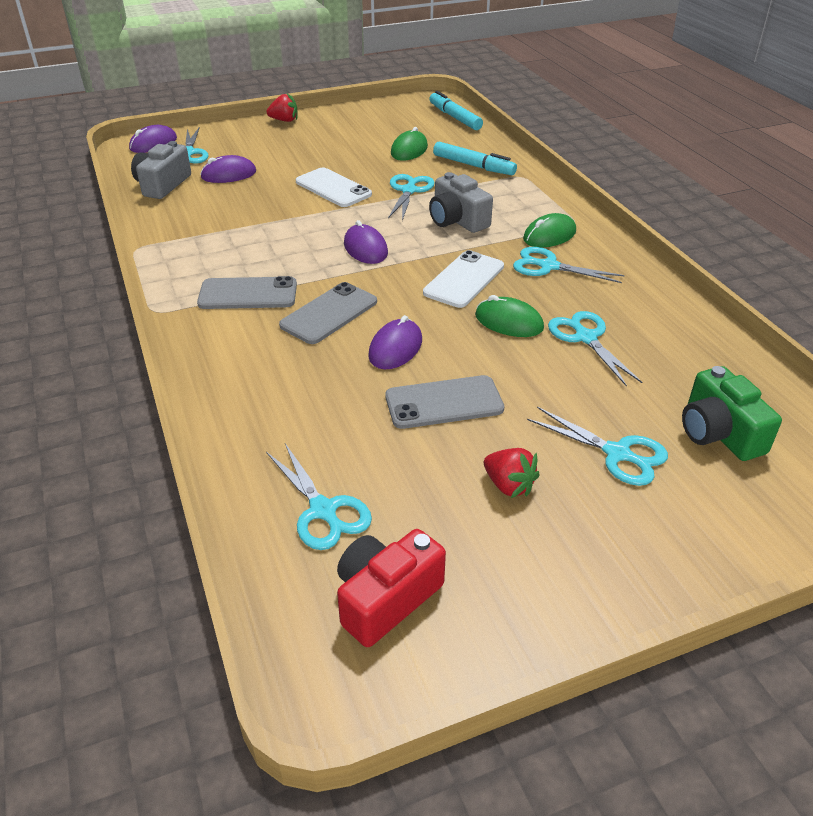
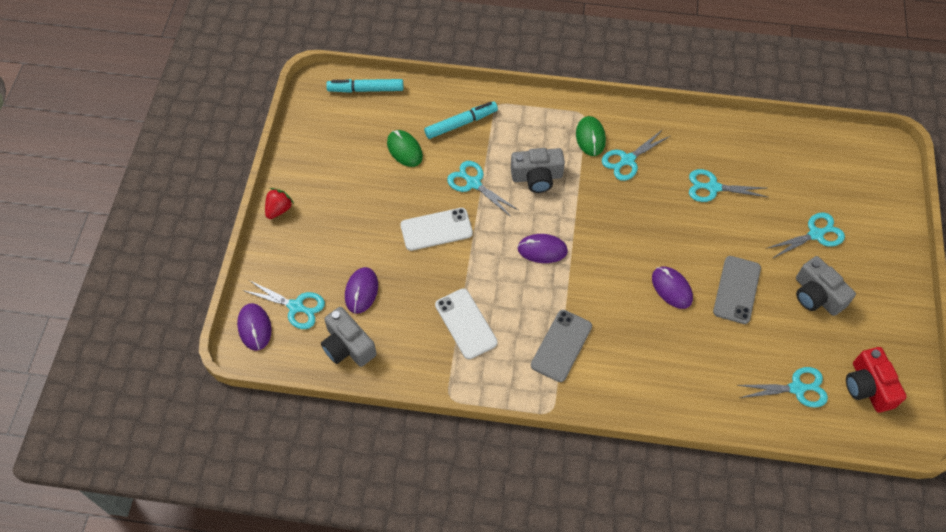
camera: 60 degrees left, 20 degrees up
grey phone [279,282,377,344] -> none
white phone [423,250,504,308] -> white phone moved to [435,288,498,359]
green mouse [475,295,544,337] -> none
red strawberry [484,448,539,498] -> grey camera [796,256,856,316]
green camera [682,366,782,461] -> none

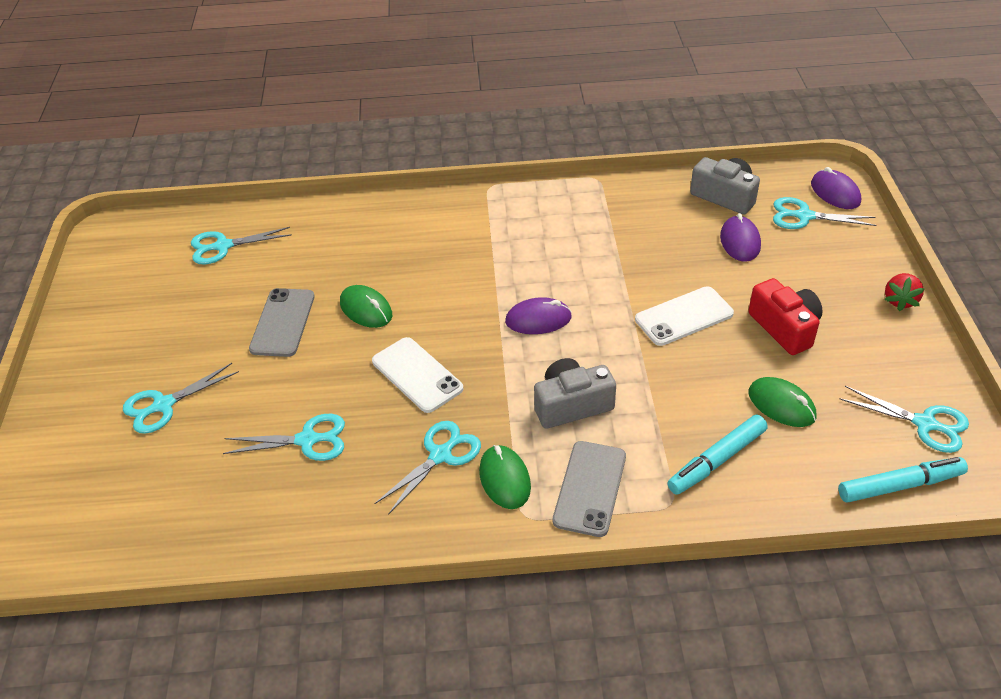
camera: 170 degrees right, 15 degrees down
white phone [435,288,498,359] -> white phone moved to [372,337,464,413]
turquoise scissors [447,161,518,217] -> turquoise scissors moved to [840,386,969,453]
grey phone [531,310,592,382] -> grey phone moved to [553,441,626,537]
purple mouse [652,267,693,309] -> green mouse [340,285,392,328]
grey camera [796,256,856,316] -> none
red camera [846,347,907,413] -> red camera moved to [748,278,823,355]

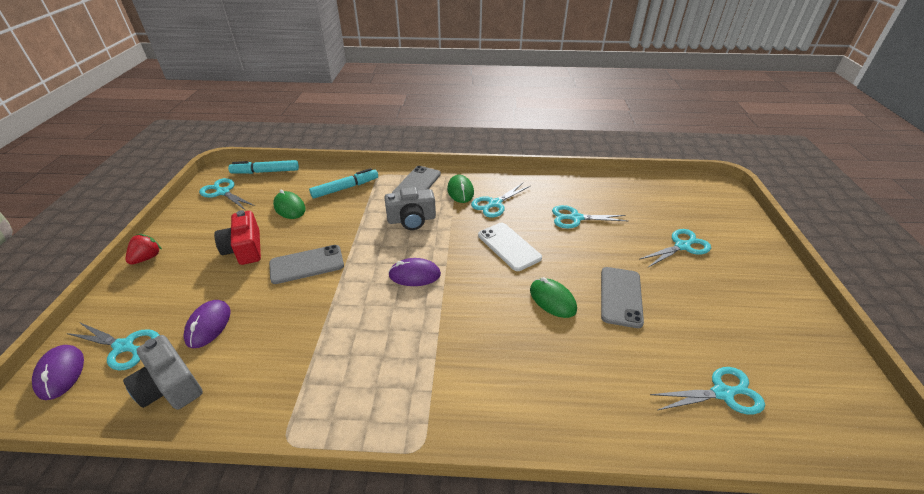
camera: 175 degrees left, 5 degrees down
white phone [635,286,734,346] -> grey phone [269,245,344,284]

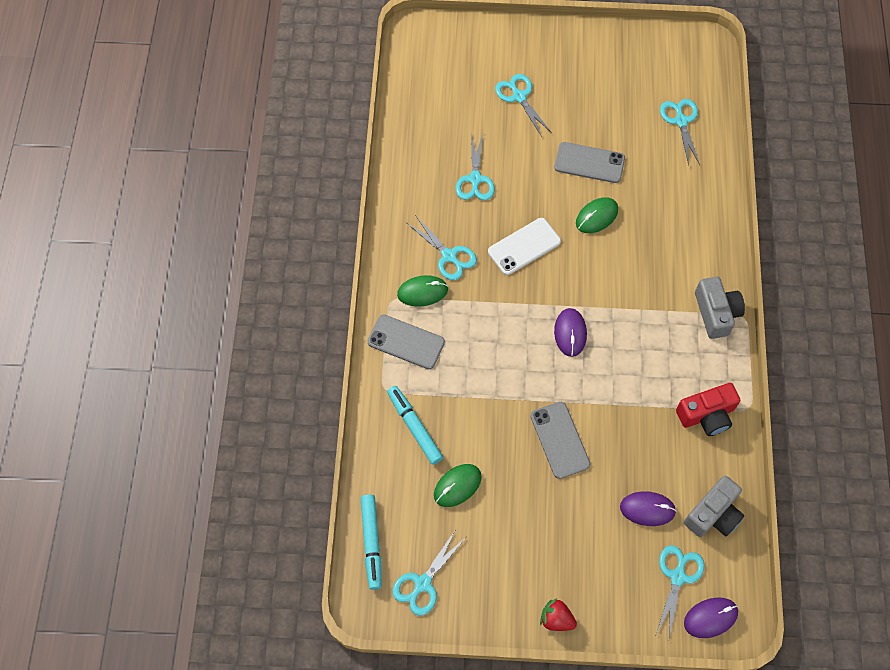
camera: 90 degrees left, 25 degrees up
red camera [214,210,261,265] -> red camera moved to [676,383,740,436]
grey camera [384,187,436,230] -> grey camera moved to [695,277,745,339]

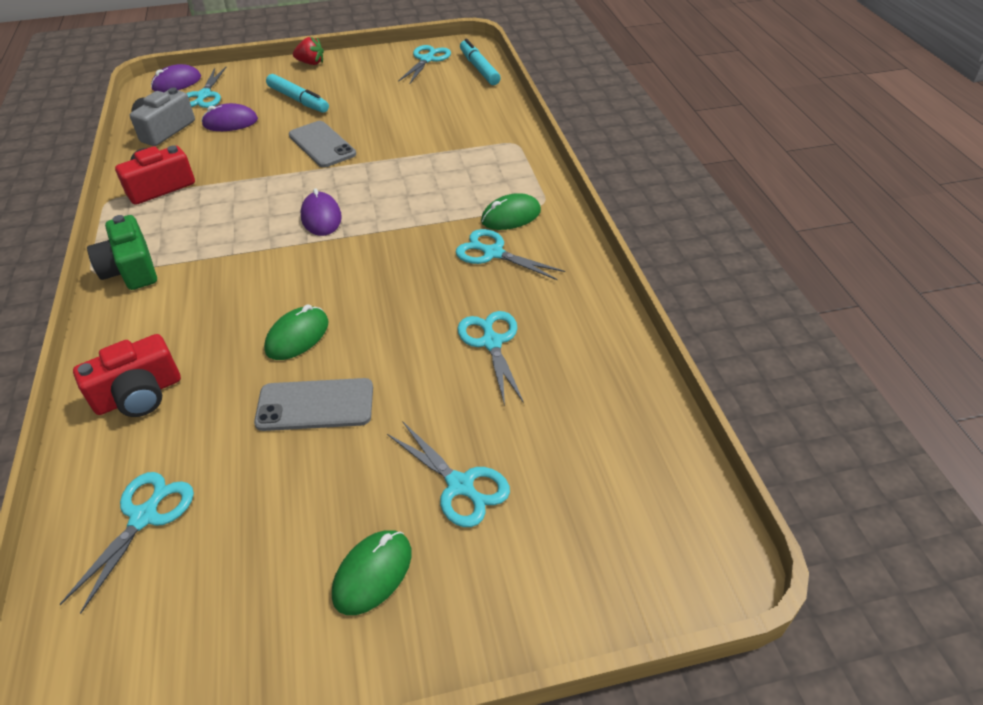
camera: 165 degrees right, 20 degrees down
grey phone [368,315,445,369] -> none
turquoise marker [387,386,443,465] -> turquoise marker moved to [266,74,329,113]
green mouse [434,464,482,507] -> green mouse moved to [332,530,412,615]
white phone [488,218,561,275] -> none
turquoise scissors [660,99,700,166] -> turquoise scissors turned 135 degrees counterclockwise [60,472,194,614]
grey camera [695,277,745,339] -> green camera [87,215,157,290]
none -> red camera [73,334,181,417]

